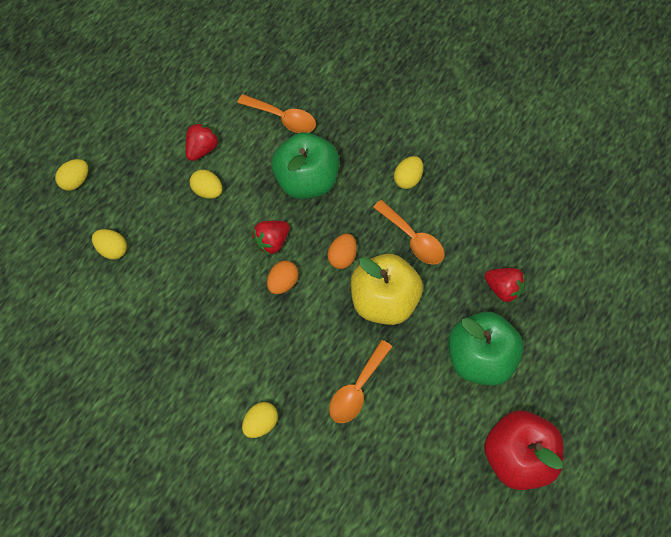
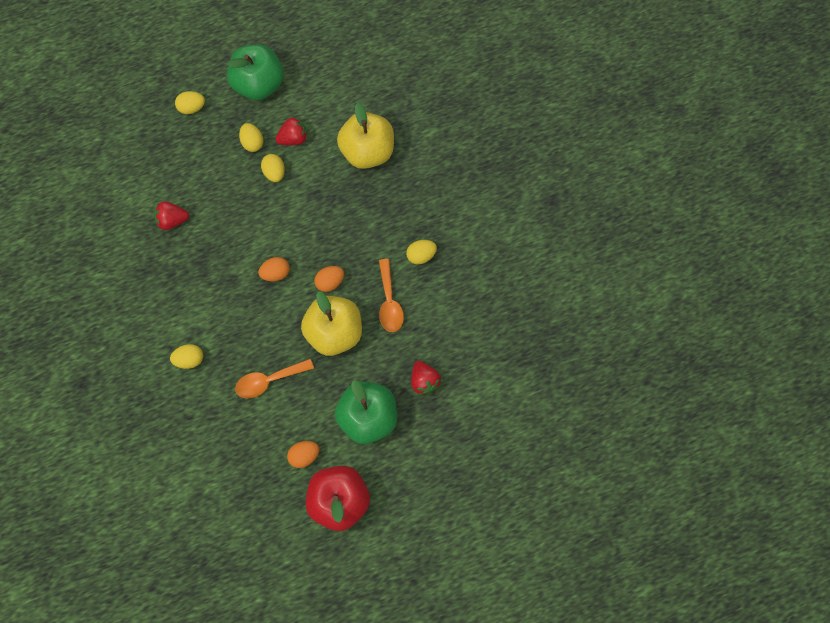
camera: 35 degrees right, 5 degrees up
yellow egg [92,229,127,260] -> yellow egg moved to [239,123,263,152]
orange spoon [237,94,316,133] -> yellow apple [337,103,394,169]
red strawberry [252,221,290,255] -> red strawberry moved to [154,201,189,230]
green apple [272,132,339,199] -> green apple moved to [227,44,284,100]
none -> orange egg [287,441,319,468]

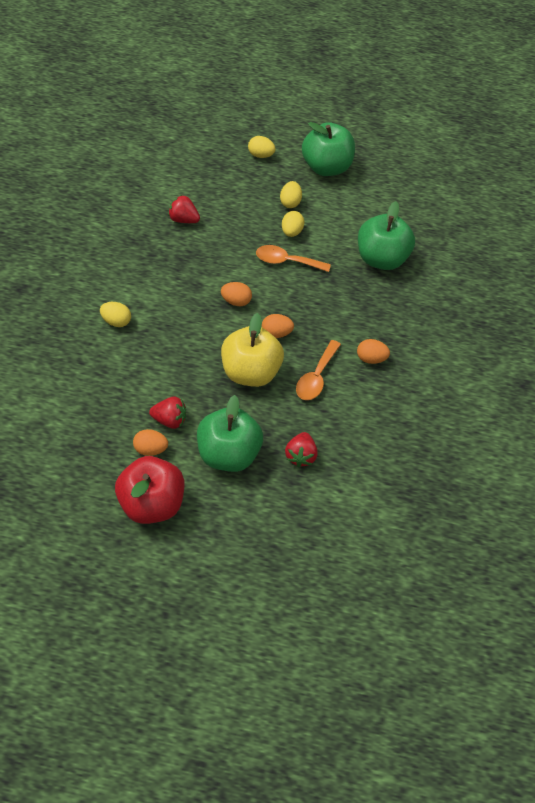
camera: 30 degrees right, 15 degrees down
orange spoon [235,359,314,398] -> orange spoon moved to [256,245,331,272]
red strawberry [275,117,308,145] -> red strawberry moved to [149,397,186,429]
yellow apple [337,103,394,169] -> green apple [358,201,415,270]
yellow egg [406,240,437,265] -> orange egg [357,339,390,364]

